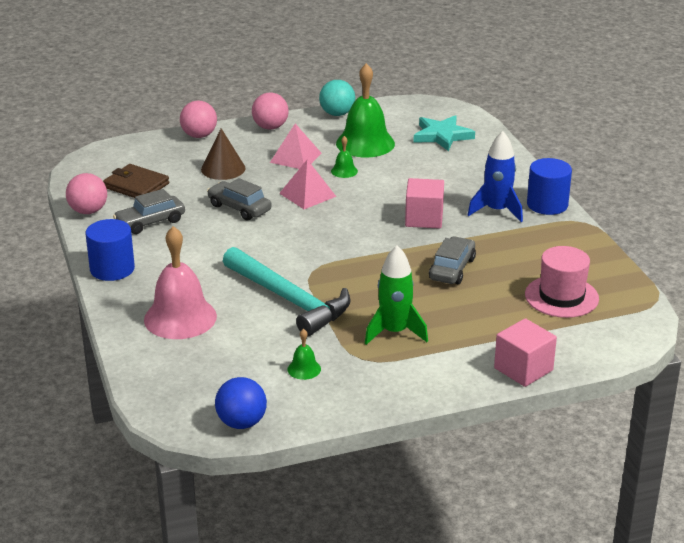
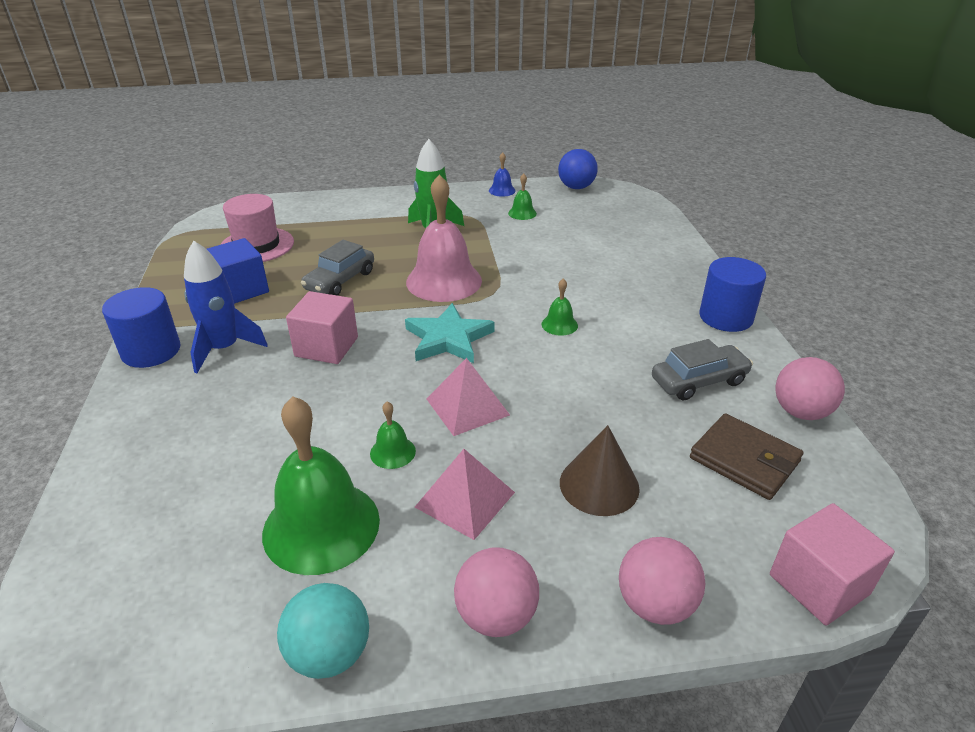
camera: 170 degrees left, 5 degrees up
pink bell [144,226,217,339] -> pink bell moved to [406,174,482,302]
grey car [207,178,271,220] -> none
turquoise hammer [223,247,351,336] -> none
turquoise star [413,115,475,151] -> turquoise star moved to [405,303,494,363]
pink cube [494,318,557,387] -> pink cube moved to [770,503,895,626]
none -> blue cube [207,238,269,304]
none -> blue bell [489,152,516,197]
none -> green bell [542,279,578,336]

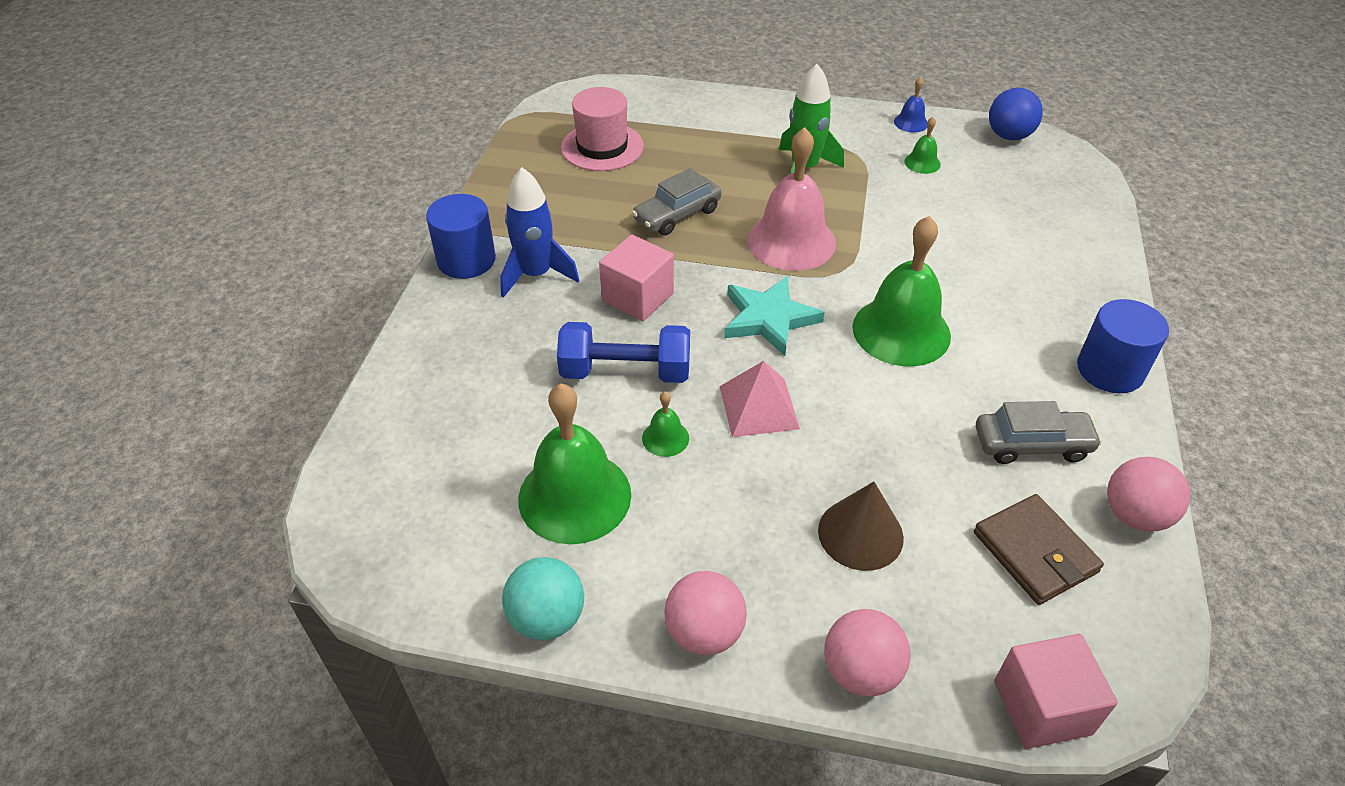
camera: 20 degrees right, 10 degrees up
blue cube [207,238,269,304] -> none
pink pyramid [415,449,515,540] -> none
green bell [542,279,578,336] -> green bell [852,216,951,366], size x2.27
none -> blue dumbbell [557,322,690,383]

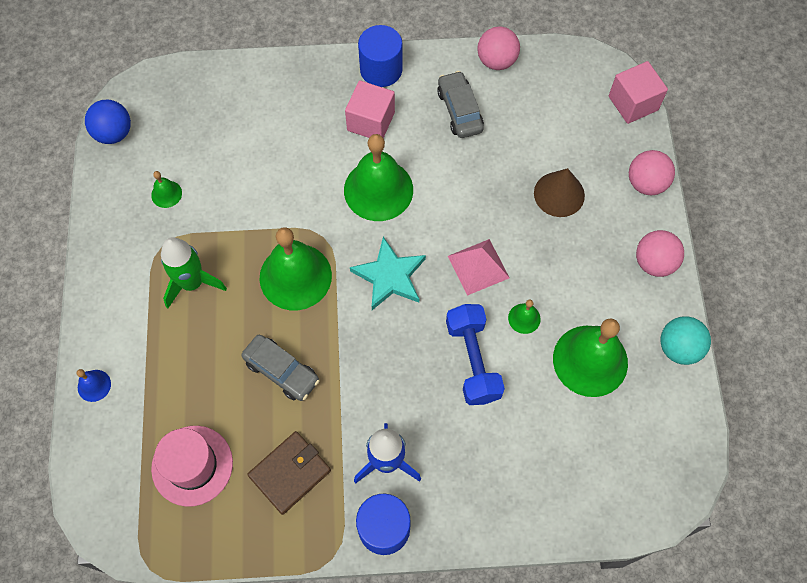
camera: 105 degrees left, 20 degrees up
pink cube [599,235,674,321] -> pink cube moved to [345,80,395,138]
pink bell [747,127,836,271] -> green bell [260,227,332,310]
blue bell [894,77,928,132] -> blue bell moved to [76,369,111,402]
brown wallet [974,494,1104,605] -> brown wallet moved to [247,431,331,515]

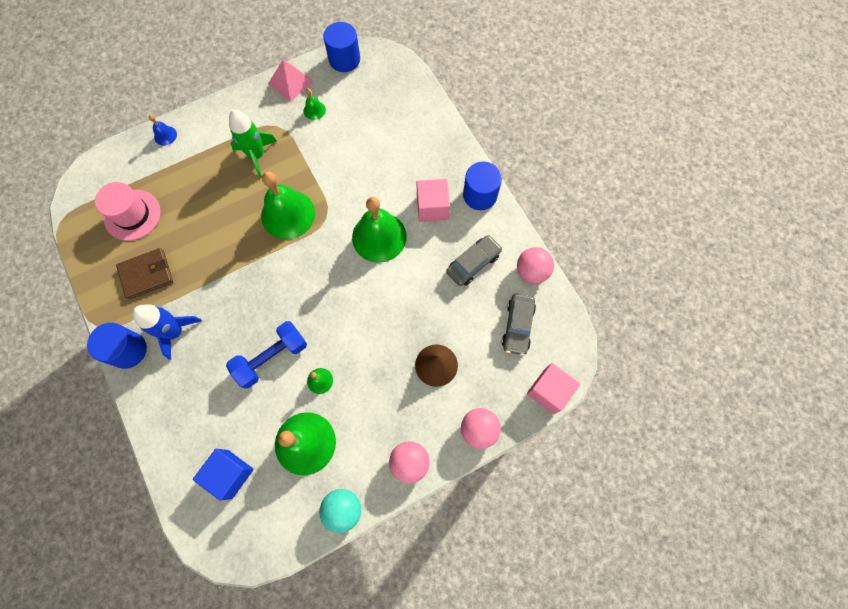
camera: 65 degrees right, 5 degrees up
blue ball [85,100,131,144] -> blue cylinder [323,22,360,72]
grey car [241,335,320,401] -> grey car moved to [502,293,536,356]
brown wallet [247,431,331,515] -> brown wallet turned 45 degrees counterclockwise [116,248,173,299]
turquoise star [350,237,426,310] -> none
pink pyramid [448,239,510,296] -> pink pyramid moved to [268,60,313,102]
none -> blue cube [193,449,254,501]

